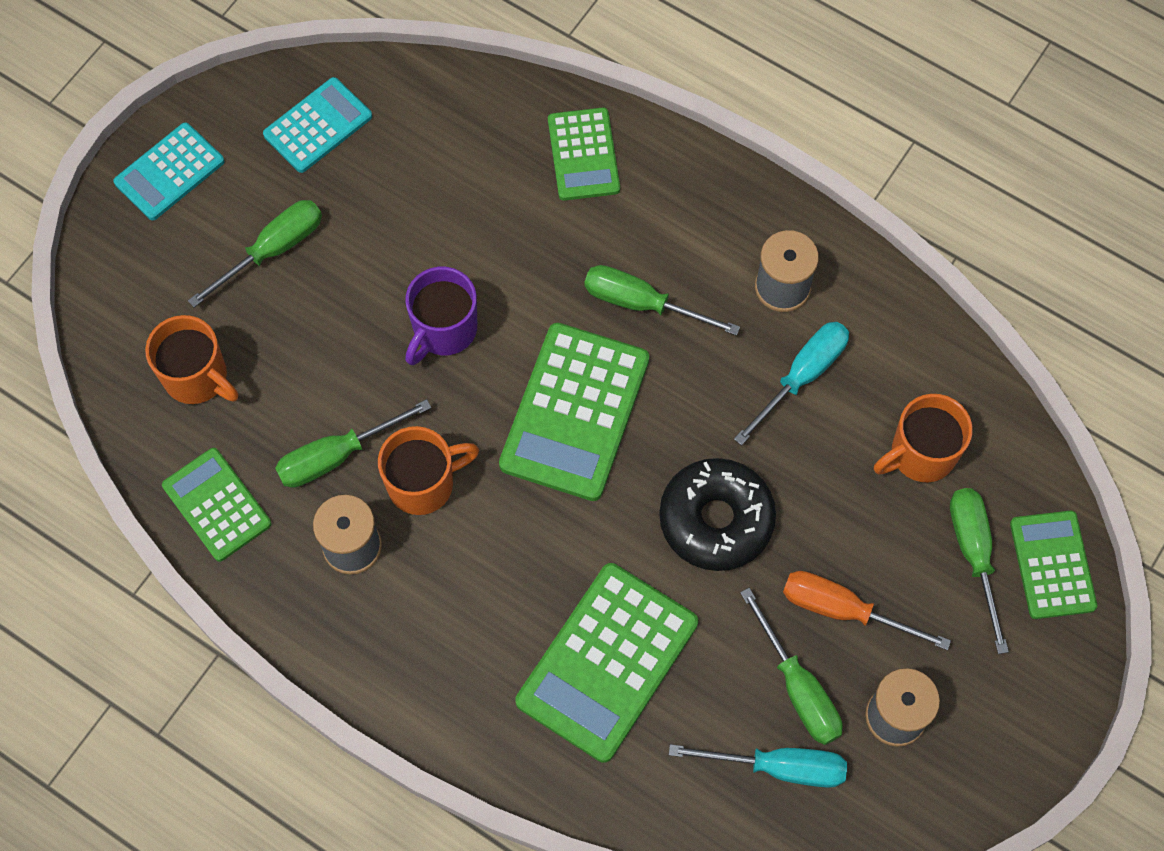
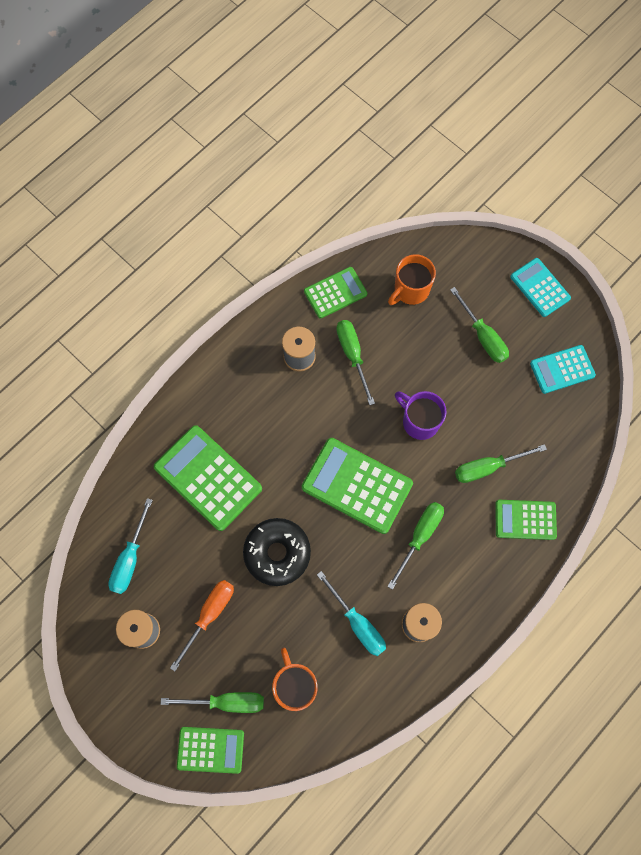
camera: 100 degrees right, 5 degrees up
turquoise calculator [263,77,372,173] -> turquoise calculator turned 105 degrees clockwise [530,345,596,394]
orange mug [378,426,479,515] -> none
green screwdriver [740,588,843,745] -> green screwdriver moved to [455,444,547,483]

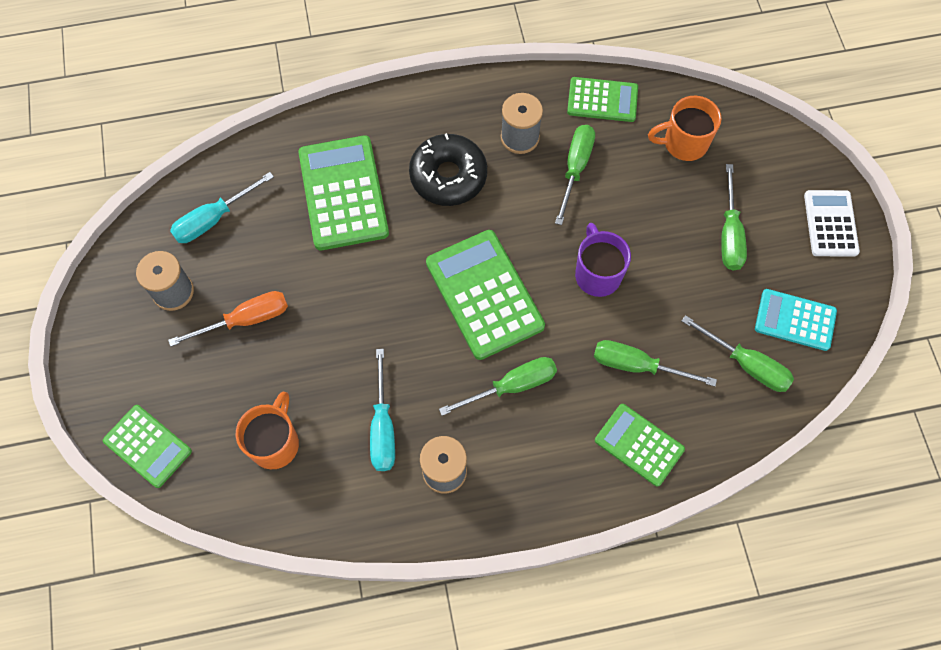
camera: 35 degrees right, 5 degrees down
green screwdriver [161,692,264,713] -> green screwdriver moved to [682,315,794,392]
black donut [243,518,311,586] -> black donut moved to [409,133,487,206]
turquoise calculator [510,258,571,317] -> white calculator [804,190,860,256]

